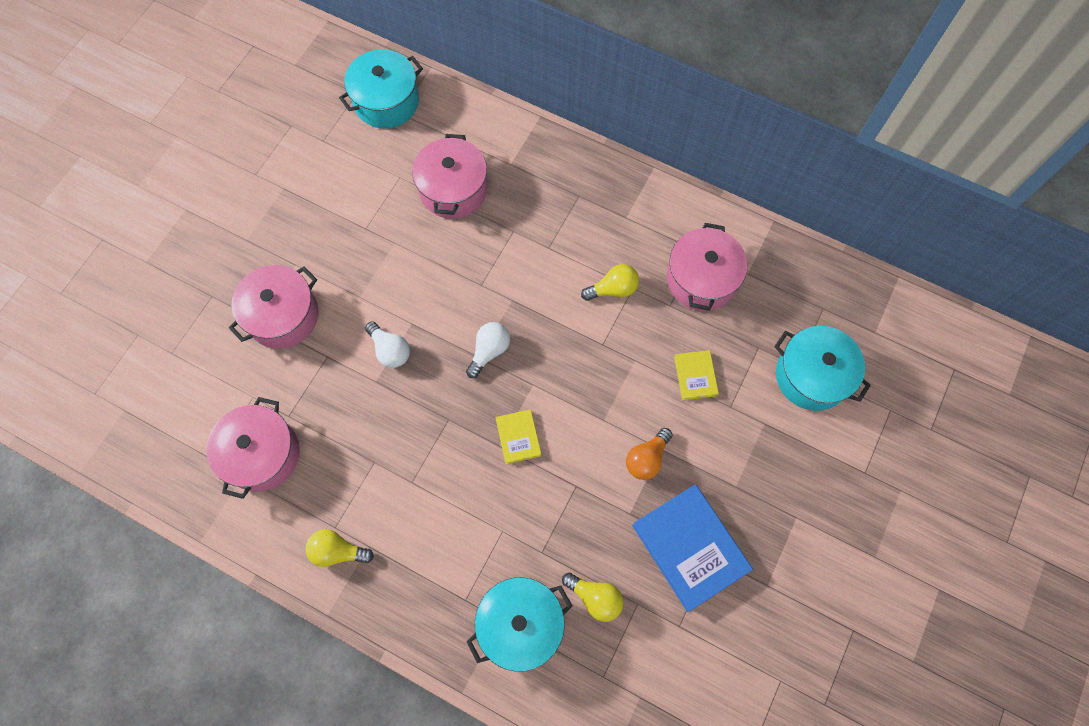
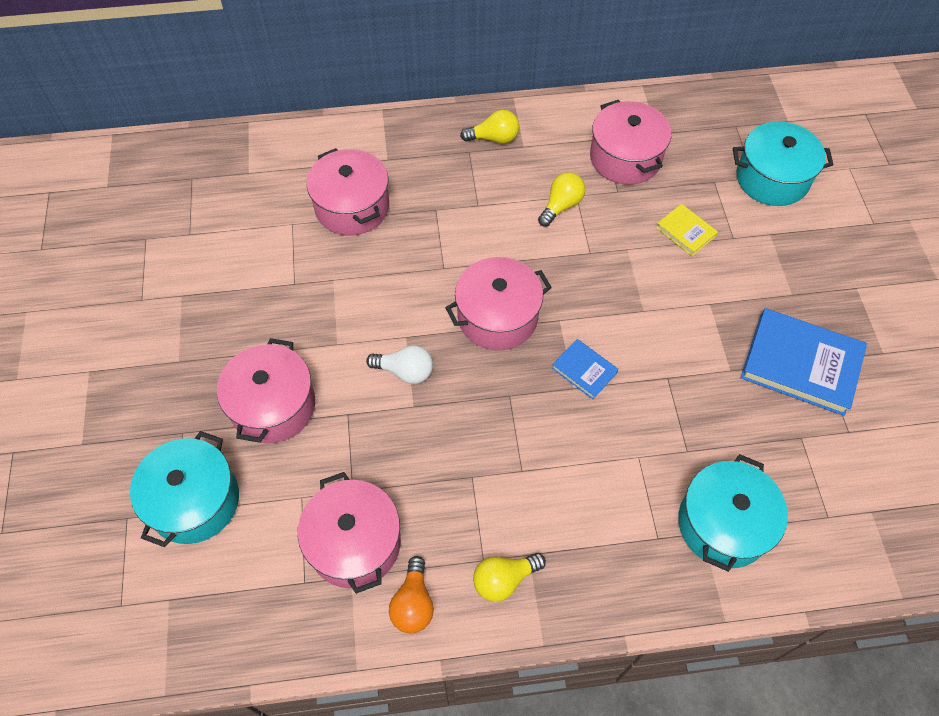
camera: 35 degrees left, 10 degrees down
turquoise pot [339,49,423,129] -> turquoise pot moved to [130,431,239,547]
white light bulb [466,322,510,378] -> pink pot [445,257,552,350]
yellow book [495,409,542,464] -> blue book [552,339,619,400]
yellow light bulb [562,573,624,622] -> yellow light bulb moved to [460,110,519,144]
orange light bulb [626,428,673,480] -> orange light bulb moved to [389,556,434,633]

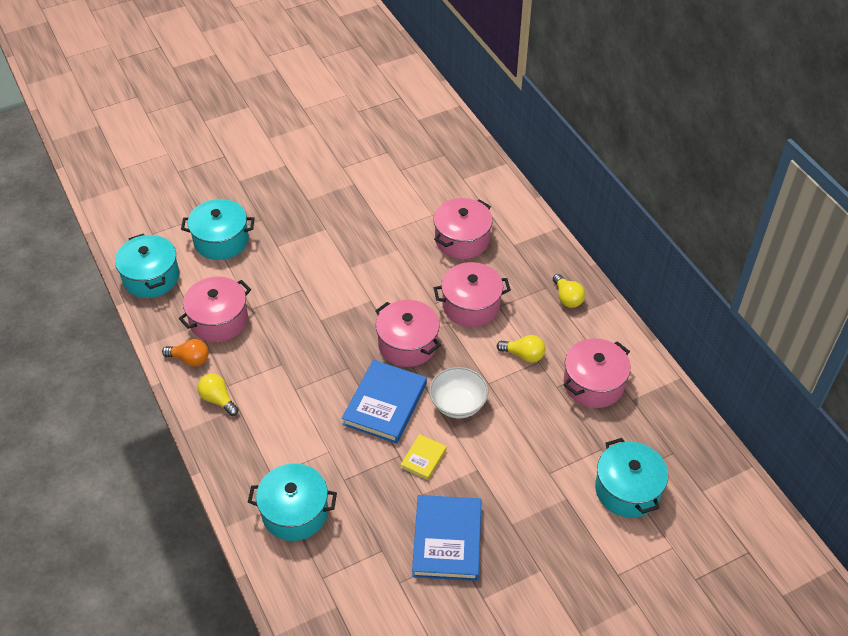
camera: 70 degrees right, 10 degrees down
pink pot [217,338,315,443] -> pink pot moved to [434,262,511,327]
white light bulb [366,345,433,384] -> none
orange light bulb [389,556,434,633] -> orange light bulb turned 150 degrees counterclockwise [162,339,209,366]
blue book [552,339,619,400] -> blue book [342,360,427,444], size x1.98
yellow book [656,204,718,256] -> yellow book moved to [400,434,447,480]
none -> turquoise pot [115,234,179,298]
none -> white bowl [429,367,489,418]

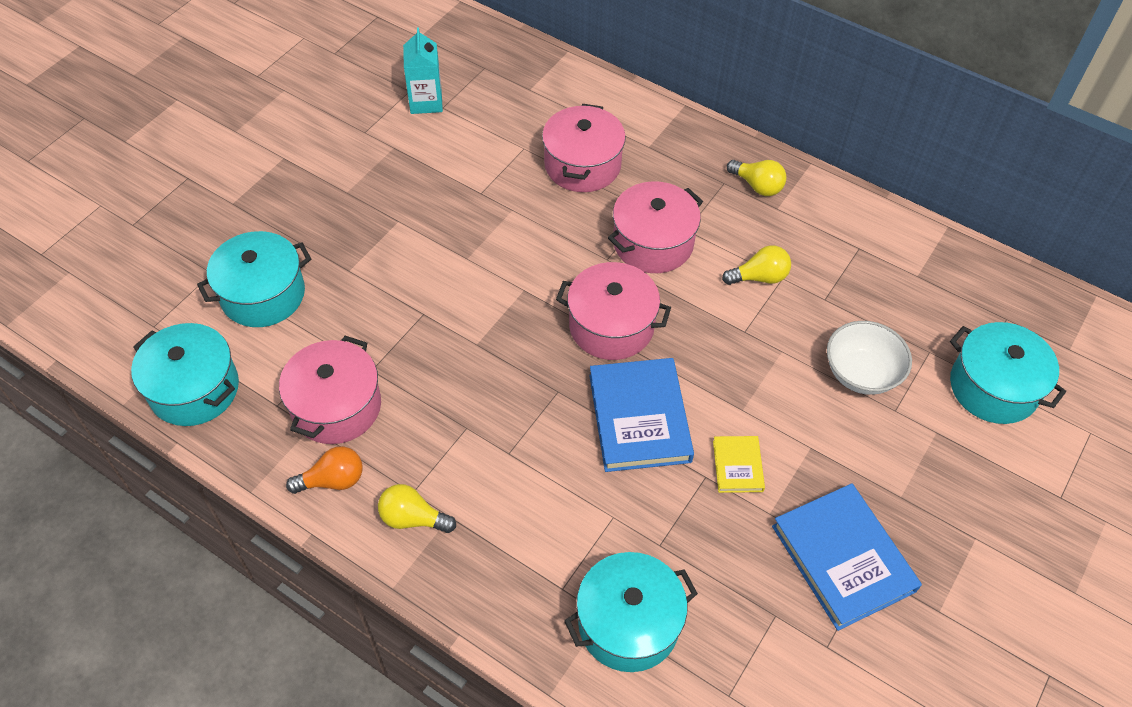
camera: 30 degrees left, 5 degrees up
white bowl [429,367,489,418] -> white bowl moved to [827,321,912,395]
pink pot [563,338,631,408] -> none
none -> turquoise carton [403,27,443,114]

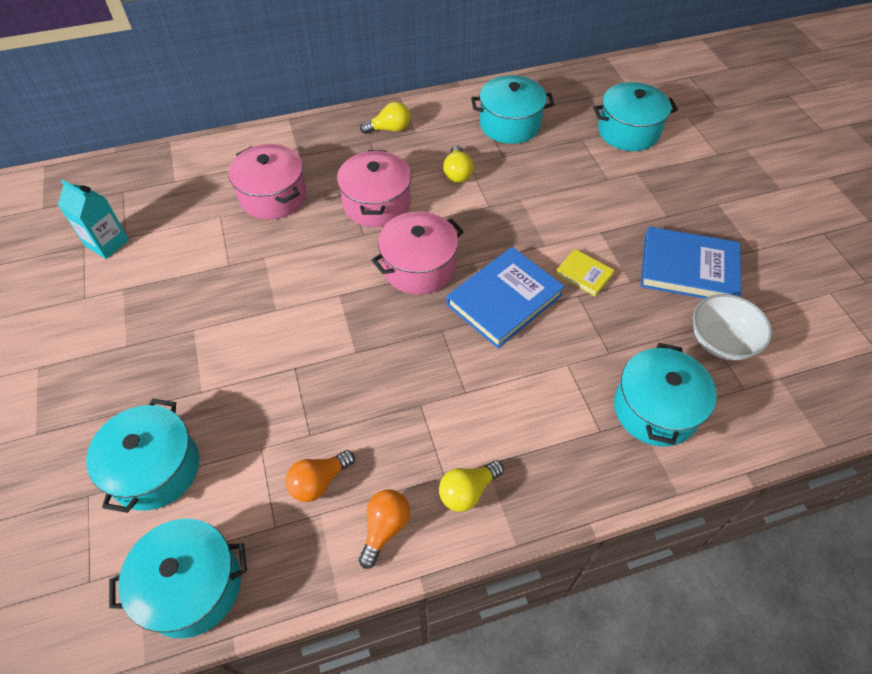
camera: 50 degrees left, 0 degrees up
pink pot [279,336,381,444] -> orange light bulb [285,450,355,502]
blue book [589,358,694,472] -> blue book turned 75 degrees counterclockwise [446,247,565,348]
yellow light bulb [722,245,791,285] -> yellow light bulb turned 150 degrees clockwise [443,145,474,183]
white bowl [827,321,912,395] -> white bowl moved to [693,294,772,360]
none -> turquoise pot [471,75,555,144]

